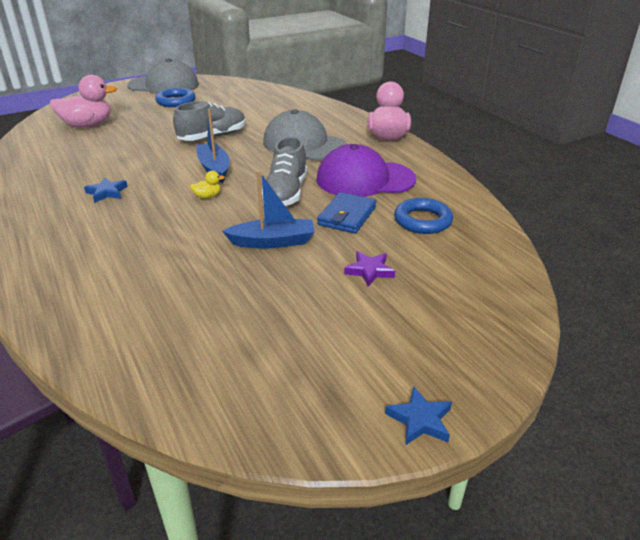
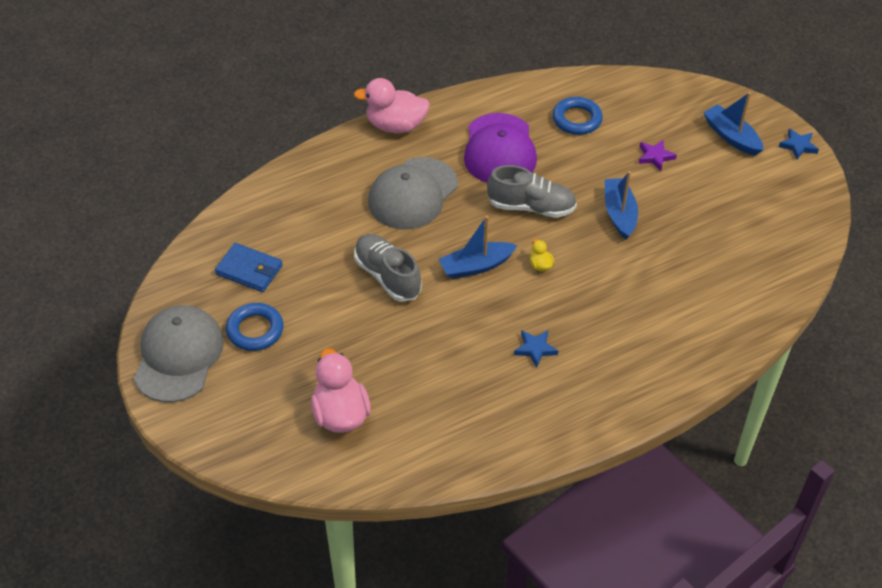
camera: 90 degrees left, 15 degrees up
blue wallet [317,192,376,234] -> blue wallet moved to [215,243,283,292]
none -> blue boat [703,92,763,156]

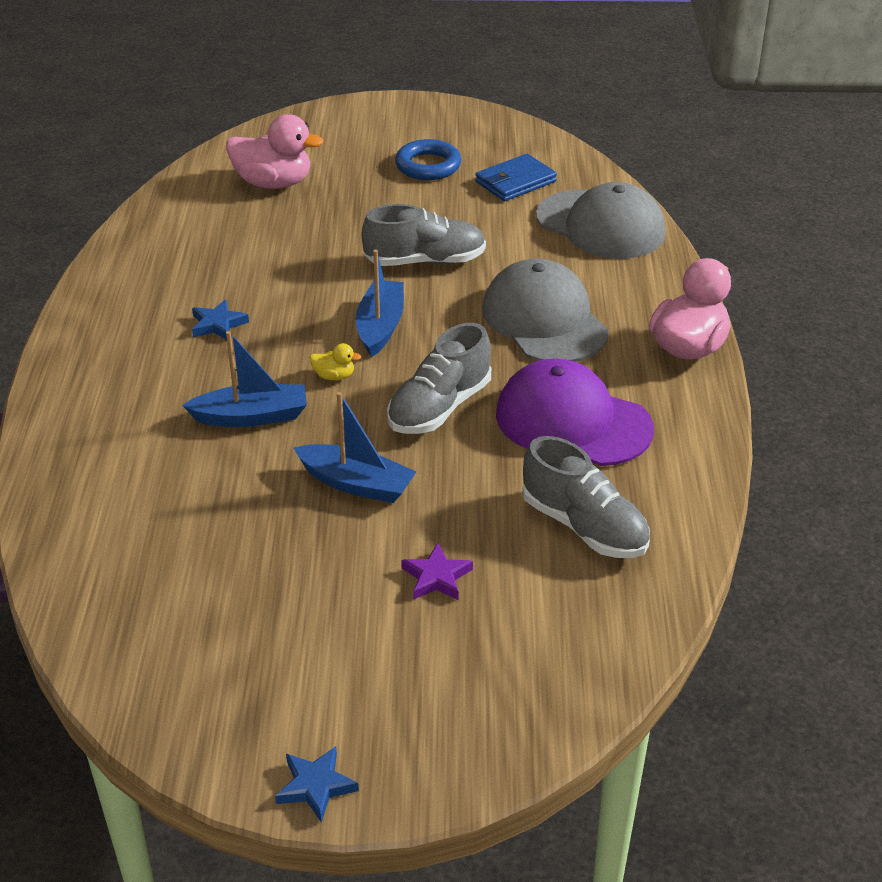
camera: 120 degrees right, 10 degrees down
grey cap [134,305,224,403] -> grey cap moved to [536,182,666,259]
blue ring [553,97,603,135] -> grey shoe [522,436,650,558]
blue boat [703,92,763,156] -> blue boat moved to [182,331,307,427]

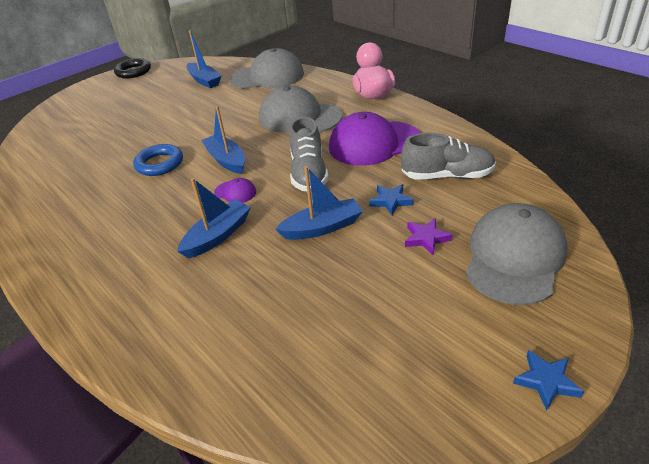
camera: 40 degrees left, 0 degrees up
blue star [192,299,249,340] -> blue star moved to [369,184,414,215]
pink duck [226,114,323,189] -> none
yellow duck [310,343,361,380] -> purple cap [214,178,256,203]
grey shoe [362,204,486,266] -> none
blue ring [395,139,461,180] -> blue ring moved to [133,144,183,176]
blue wallet [475,154,557,201] -> blue boat [187,30,222,88]
none -> black ring [114,58,151,79]
none -> grey cap [466,203,568,305]

